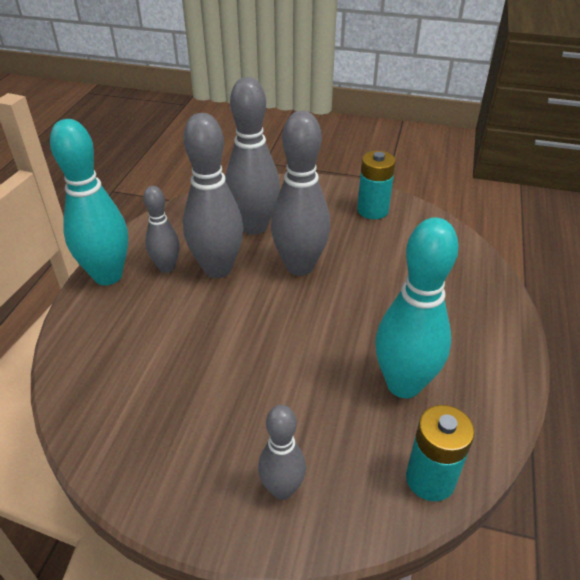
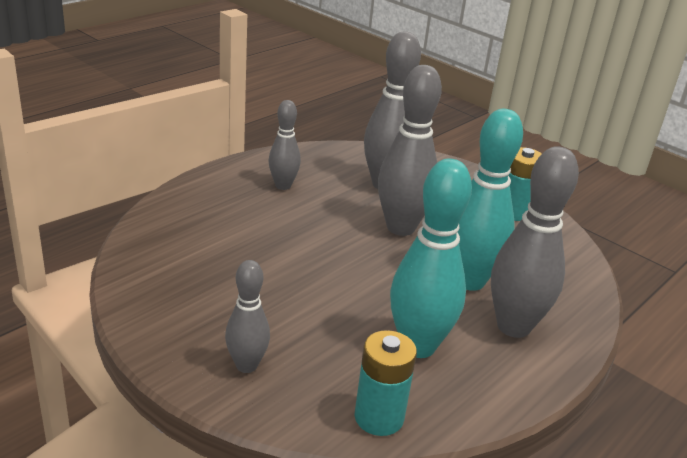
camera: 25 degrees right, 10 degrees down
turquoise bowling pin [50,119,128,285] -> turquoise bowling pin moved to [458,109,523,291]
grey bowling pin [183,113,244,278] -> grey bowling pin moved to [491,146,579,338]

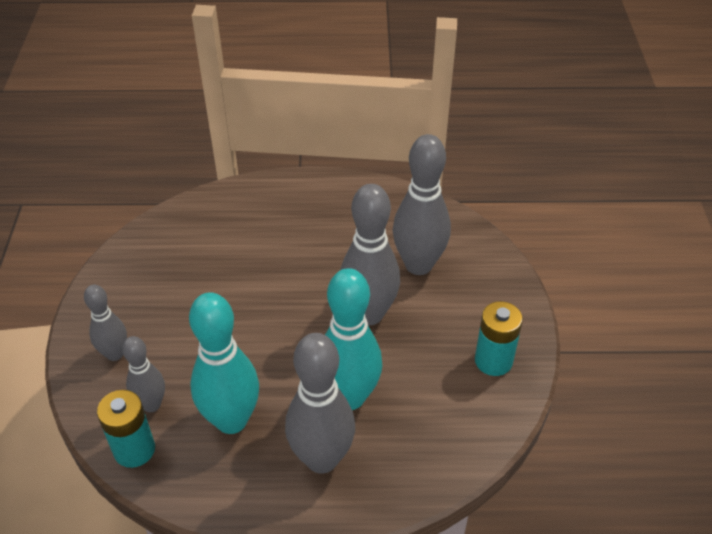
camera: 50 degrees right, 15 degrees up
grey bowling pin [268,100,301,190] -> grey bowling pin moved to [122,336,165,412]

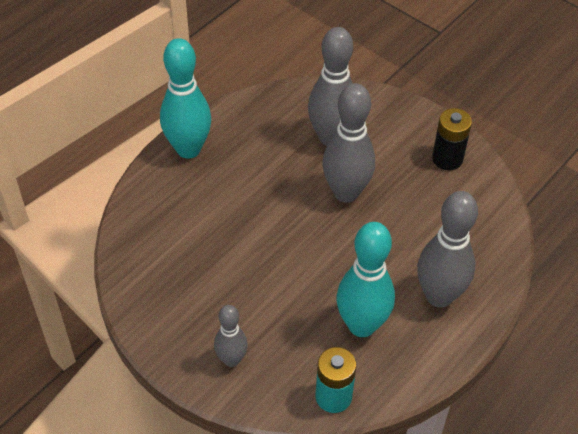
camera: 50 degrees left, 5 degrees up
grey bowling pin [122,336,165,412] -> none
turquoise bowling pin [325,268,382,410] -> turquoise bowling pin moved to [160,38,211,159]
turquoise battery [475,301,523,376] -> black battery [432,108,472,170]

